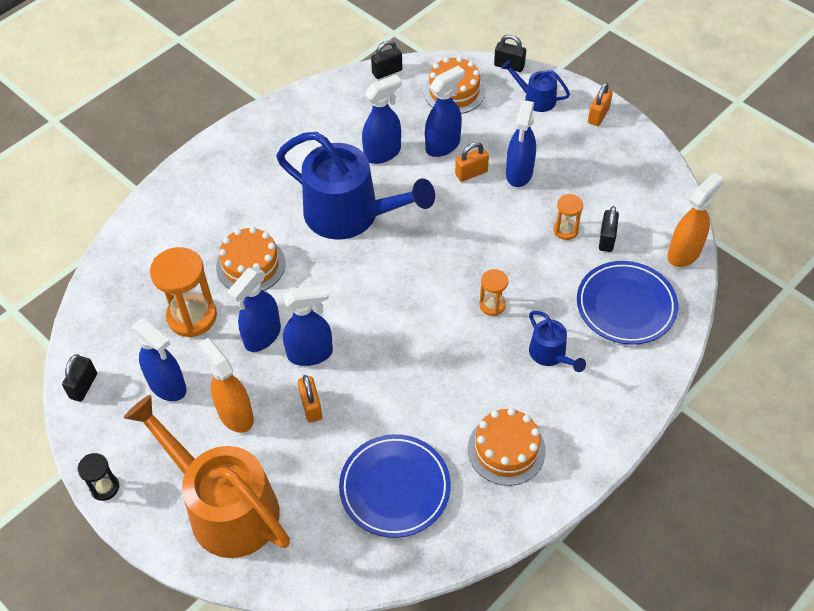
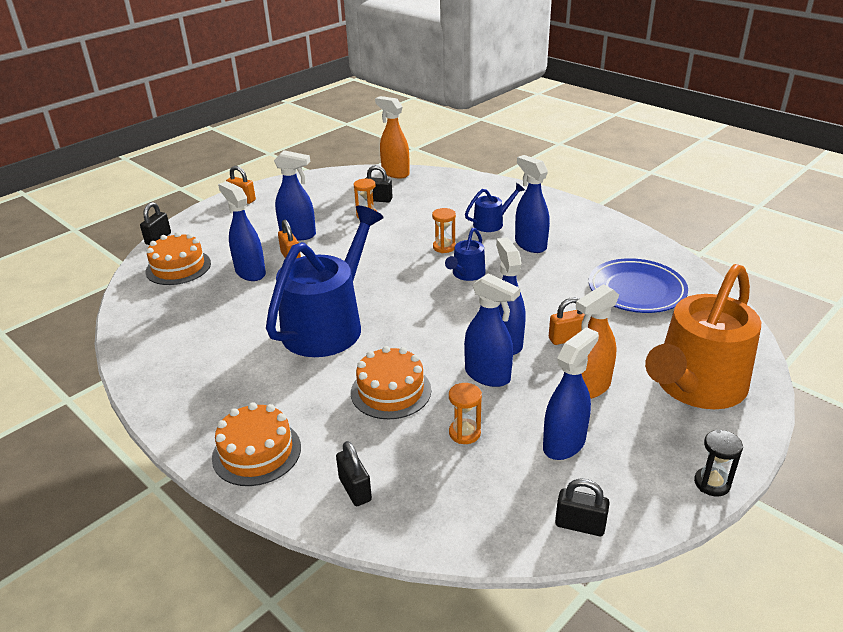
camera: 90 degrees left, 20 degrees down
orange hourglass [150,247,217,338] -> orange hourglass [449,383,482,444], size x0.53
blue spray bottle [362,75,402,164] -> blue spray bottle moved to [515,155,550,253]
black padlock [371,40,402,79] -> black padlock moved to [336,441,372,506]
orange cake [468,408,546,486] -> orange cake moved to [212,402,301,486]
blue watering can [501,60,570,112] -> blue watering can moved to [445,228,486,281]
blue plate [577,261,678,345] -> none

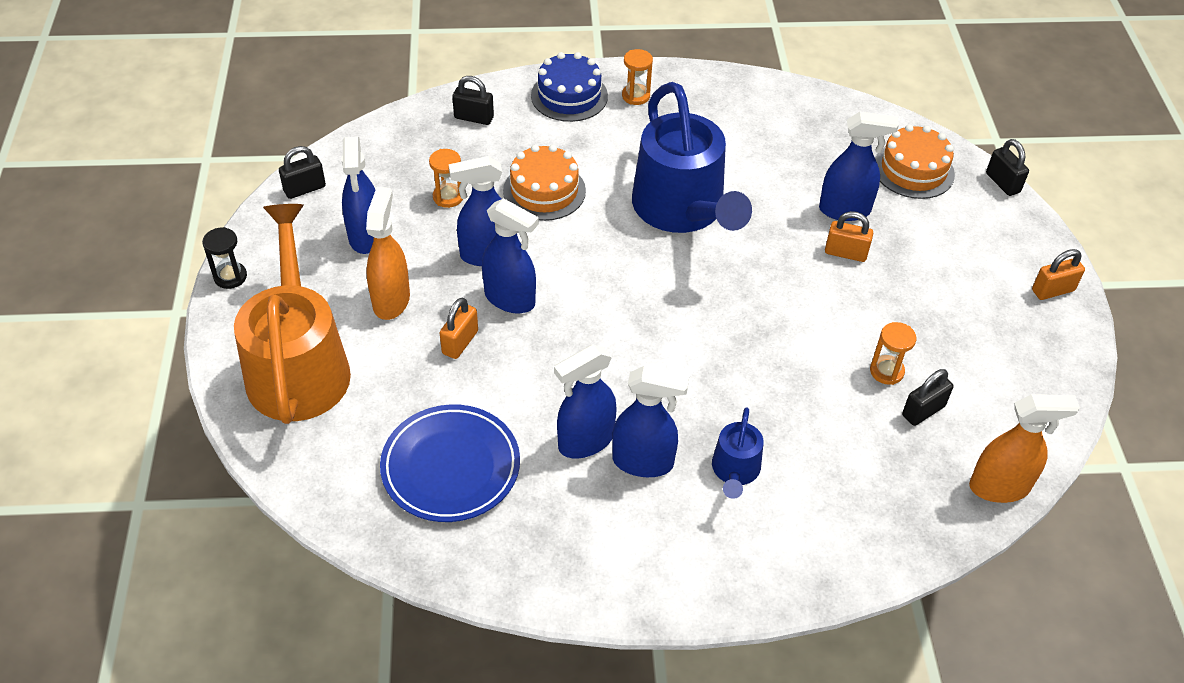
camera: 130 degrees right, 15 degrees up
orange cake [212,402,301,486] -> blue cake [531,52,608,122]
blue spray bottle [274,150,316,240] -> blue spray bottle moved to [554,345,617,458]
orange hourglass [432,208,456,253] -> orange hourglass moved to [622,49,653,105]
blue watering can [445,228,486,281] -> none

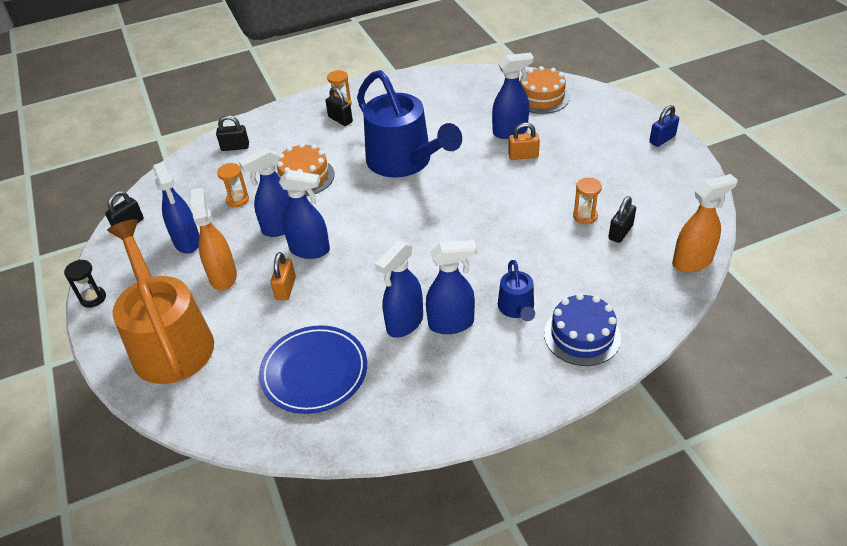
camera: 15 degrees left, 5 degrees down
blue cake [531,52,608,122] -> blue cake moved to [544,293,621,366]
black padlock [986,139,1029,196] -> black padlock moved to [326,87,353,126]
orange padlock [1032,249,1085,300] -> blue padlock [649,105,679,147]

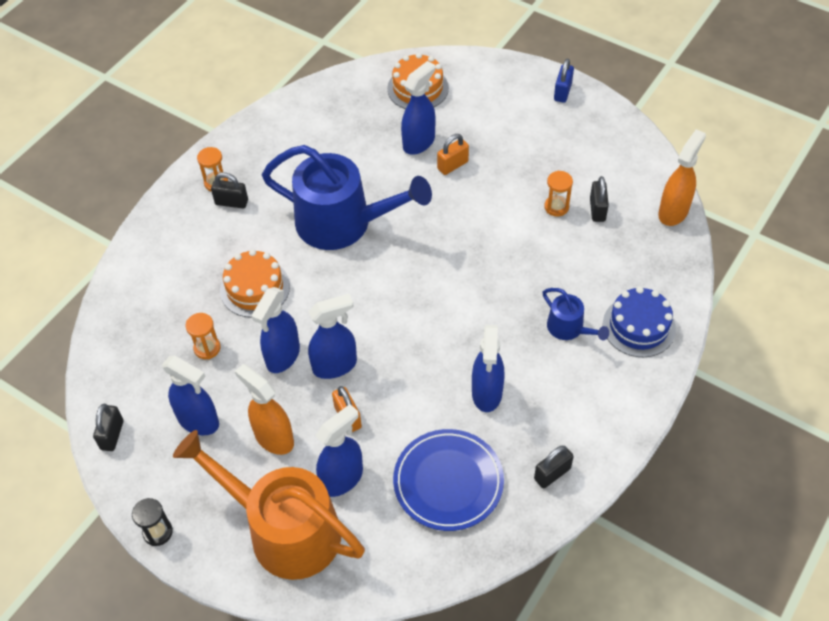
camera: 35 degrees left, 10 degrees up
black padlock [216,115,249,151] -> black padlock moved to [534,446,574,488]
blue spray bottle [426,240,477,334] -> blue spray bottle moved to [316,404,363,497]

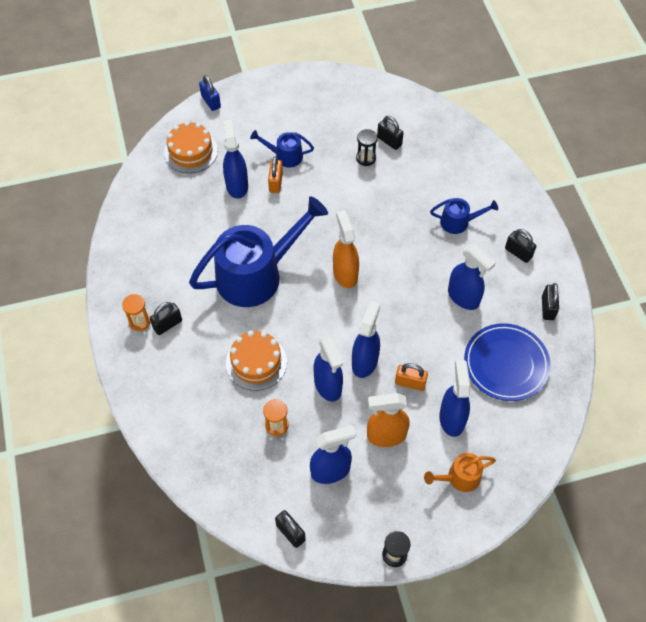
camera: 50 degrees left, 5 degrees up
orange watering can [173,430,365,580] -> orange watering can [424,453,496,492], size x0.46
orange hourglass [544,170,573,216] -> black hourglass [356,129,378,166]
blue padlock [554,59,574,103] -> blue padlock moved to [199,75,221,111]
blue cake [603,286,676,357] -> none
orange spray bottle [658,129,706,226] -> orange spray bottle moved to [333,210,359,288]
none -> blue watering can [250,130,314,167]
none -> black padlock [505,229,537,263]

